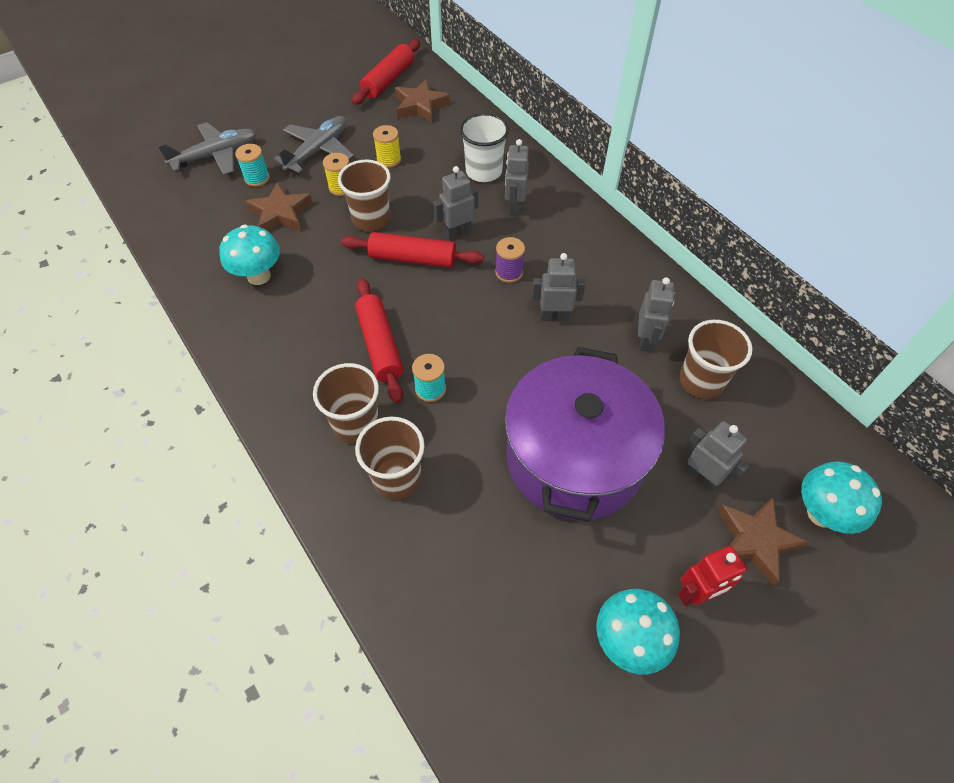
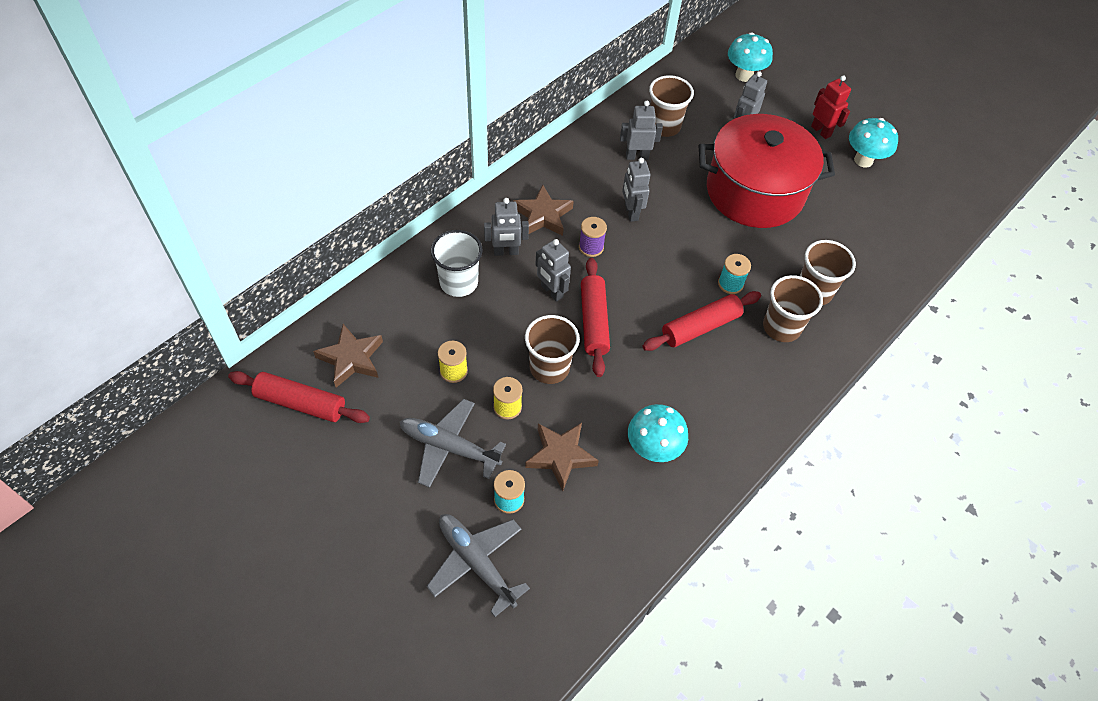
camera: 105 degrees left, 0 degrees up
purple pot [505,347,665,522] -> red pot [699,114,835,228]
brown star [717,497,809,586] -> brown star moved to [514,185,574,236]

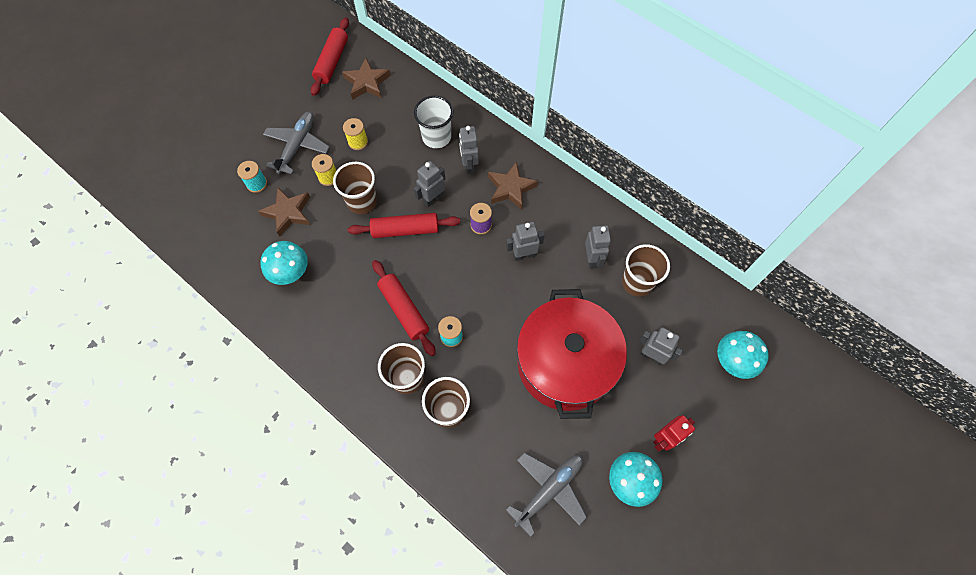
camera: 90 degrees right, 10 degrees up
grey plane [426,514,530,617] -> grey plane moved to [506,452,587,537]

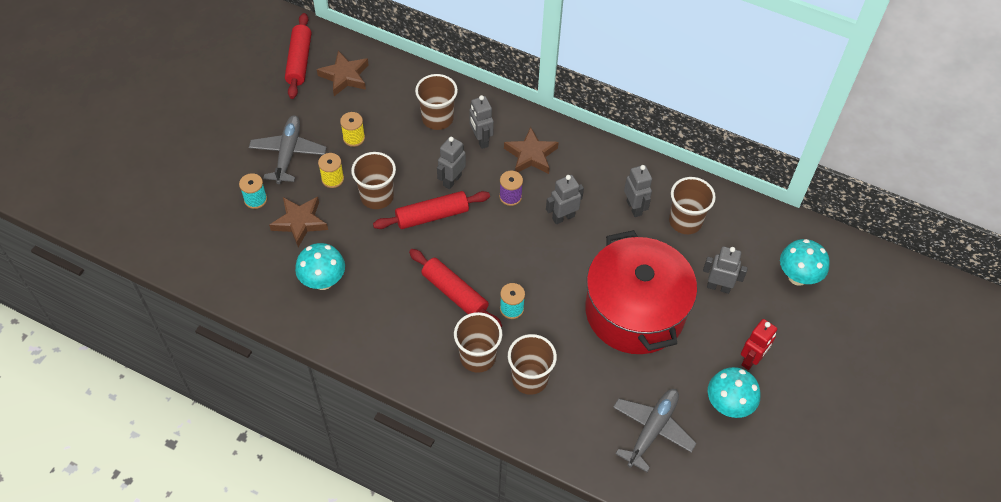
camera: 15 degrees left, 10 degrees down
white cup [414,96,454,148] -> brown cup [415,74,458,130]

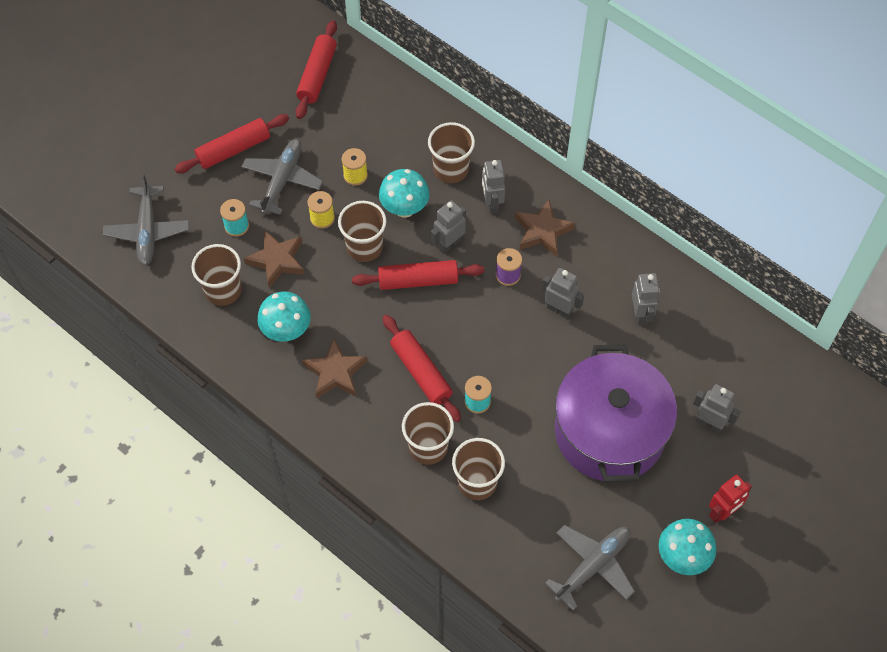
camera: 15 degrees right, 5 degrees up
brown star [317,51,368,96] -> brown star moved to [302,338,367,399]
grey robot [546,175,584,224] -> grey robot turned 45 degrees clockwise [542,268,584,319]
red pot [585,230,697,354] -> purple pot [555,345,677,482]
brown cup [669,177,716,234] -> brown cup moved to [191,244,242,306]
turquoise mushroom [780,239,830,286] -> turquoise mushroom moved to [379,169,430,218]
none -> grey plane [103,174,189,266]
none -> red rolling pin [174,114,289,173]

